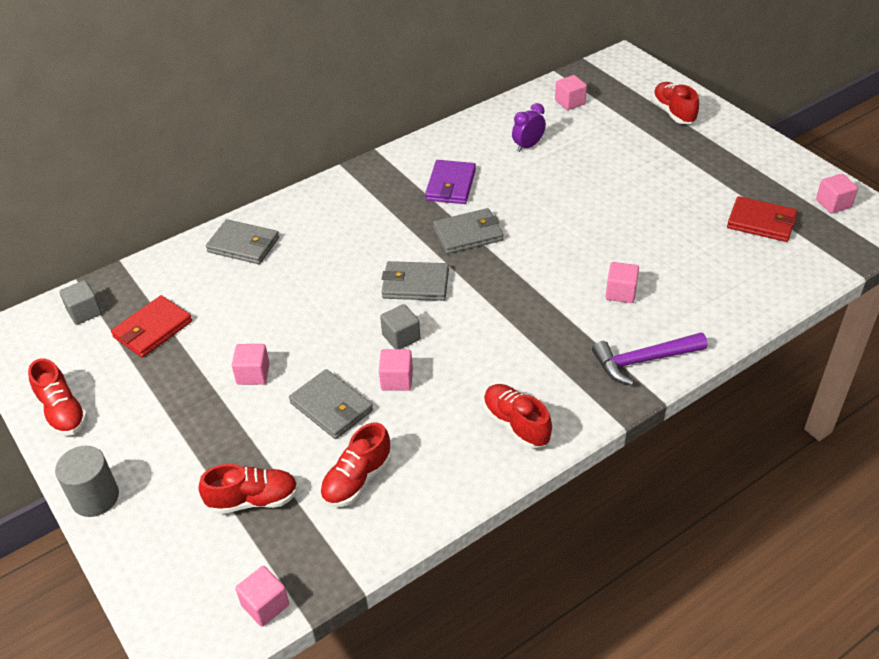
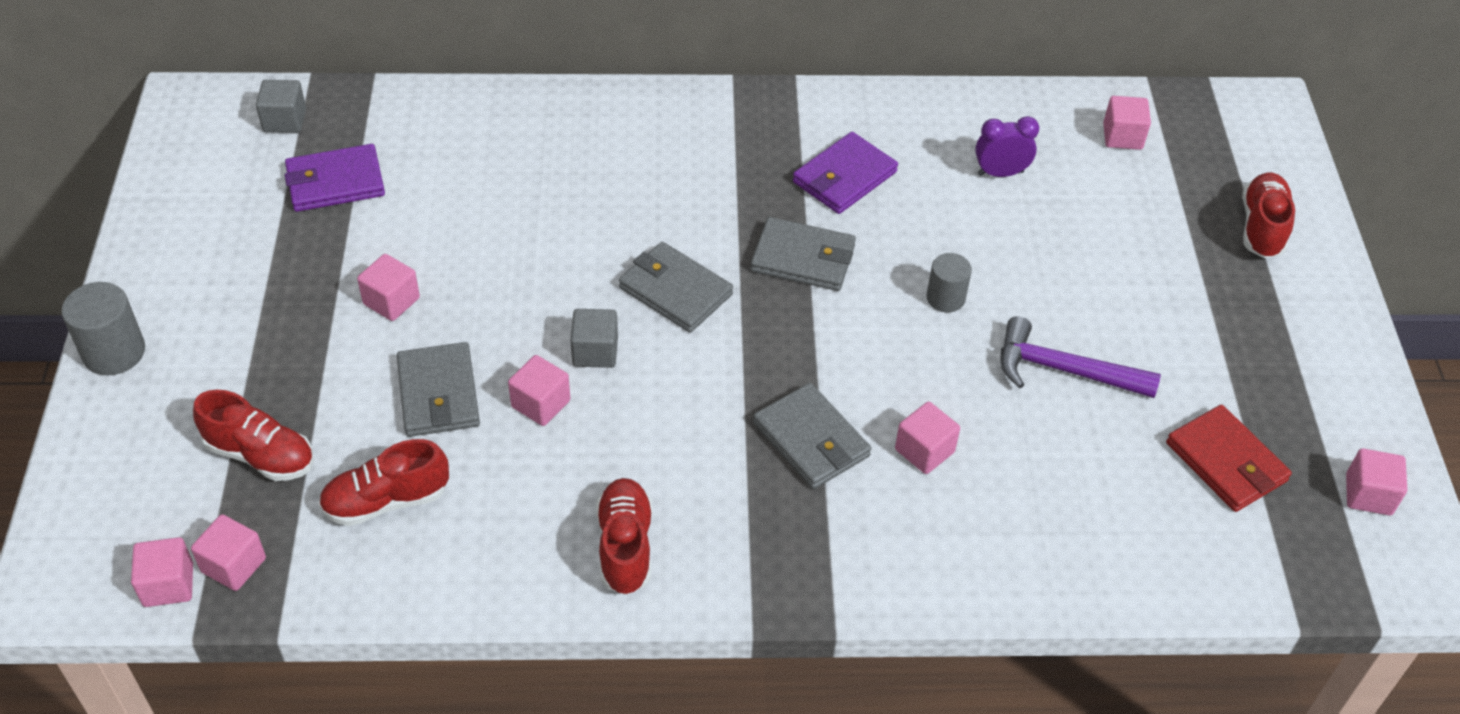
camera: 30 degrees right, 5 degrees up
red shoe [28,358,88,436] -> none
red wallet [111,295,192,358] -> purple wallet [285,144,385,212]
grey wallet [206,219,279,264] -> grey wallet moved to [753,383,871,489]
purple hammer [592,332,708,385] -> purple hammer moved to [1000,316,1161,398]
none -> pink cube [191,514,266,591]
none -> grey cylinder [926,253,972,312]

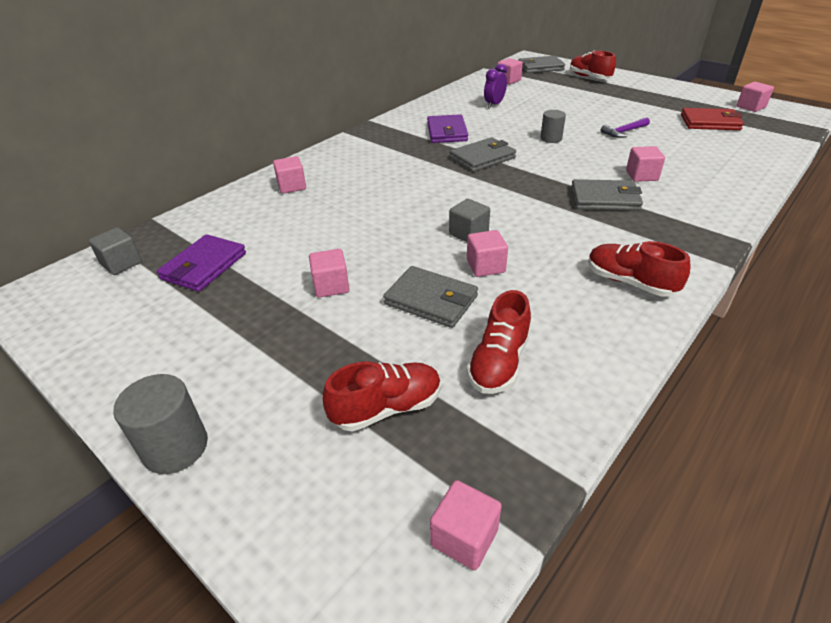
camera: 45 degrees left, 10 degrees down
pink cube [191,514,266,591] -> pink cube moved to [273,156,306,194]
grey wallet [619,242,733,333] -> grey wallet moved to [518,56,565,73]
purple hammer [1000,316,1161,398] -> purple hammer [601,117,650,138], size x0.64

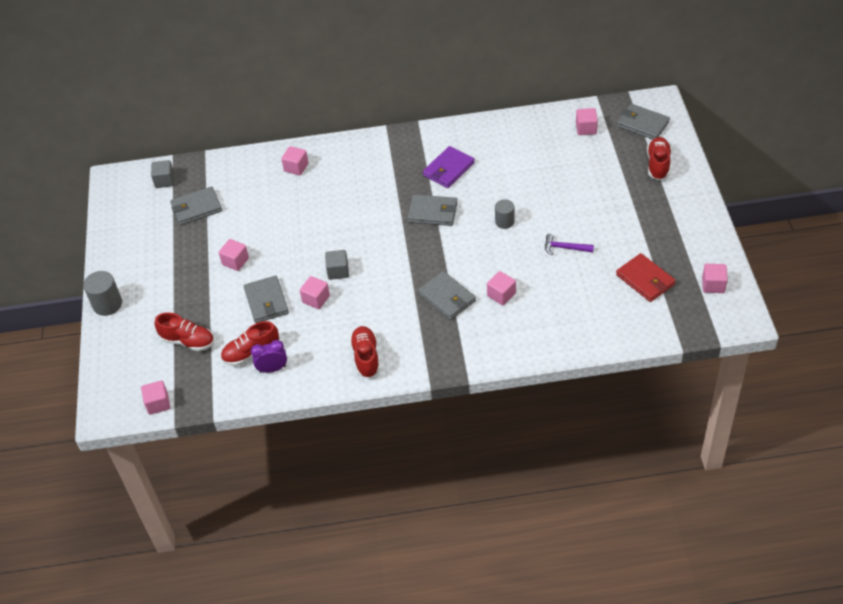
camera: 45 degrees right, 10 degrees up
purple wallet [157,234,246,292] -> grey wallet [170,186,222,225]
purple clock [484,64,507,108] -> purple clock moved to [251,340,287,373]

